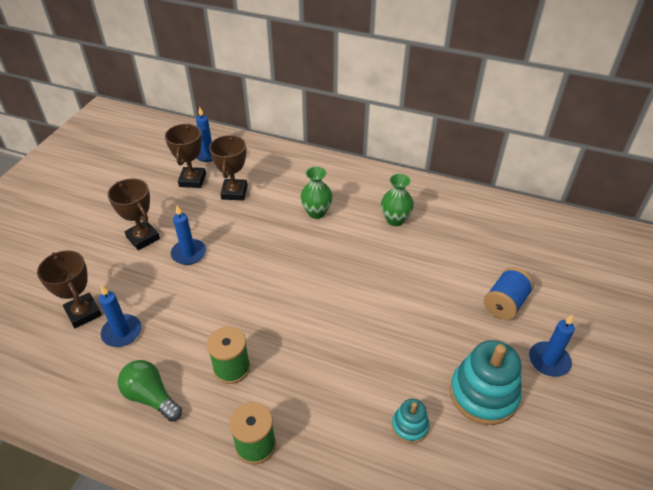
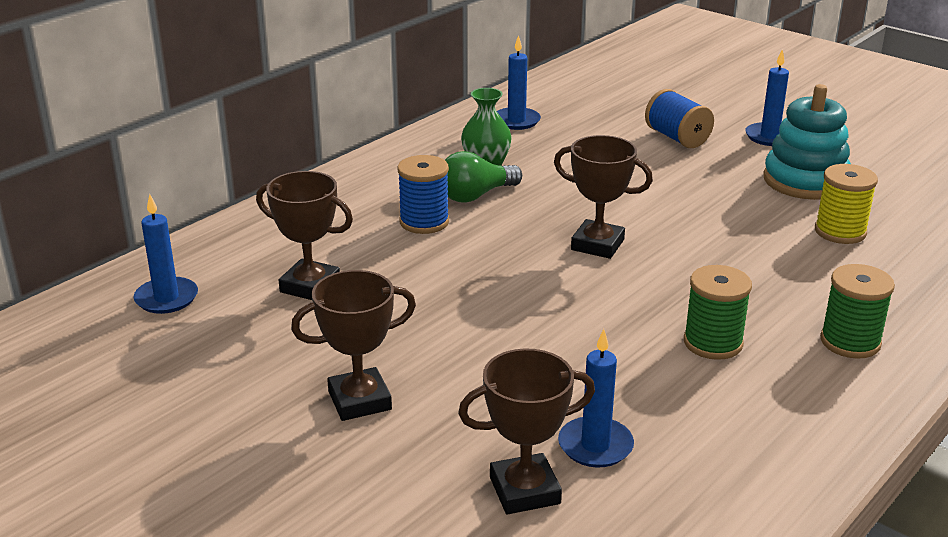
camera: 70 degrees left, 15 degrees down
green light bulb [118,360,182,422] -> green light bulb moved to [445,151,522,202]
brown trophy [165,124,206,188] -> brown trophy moved to [554,135,653,259]
blue candle [171,206,206,265] -> blue candle moved to [497,35,541,130]
green vase [300,167,333,219] -> blue spool [397,155,449,234]
turquoise stacking toy [392,399,429,443] -> yellow spool [815,164,878,244]

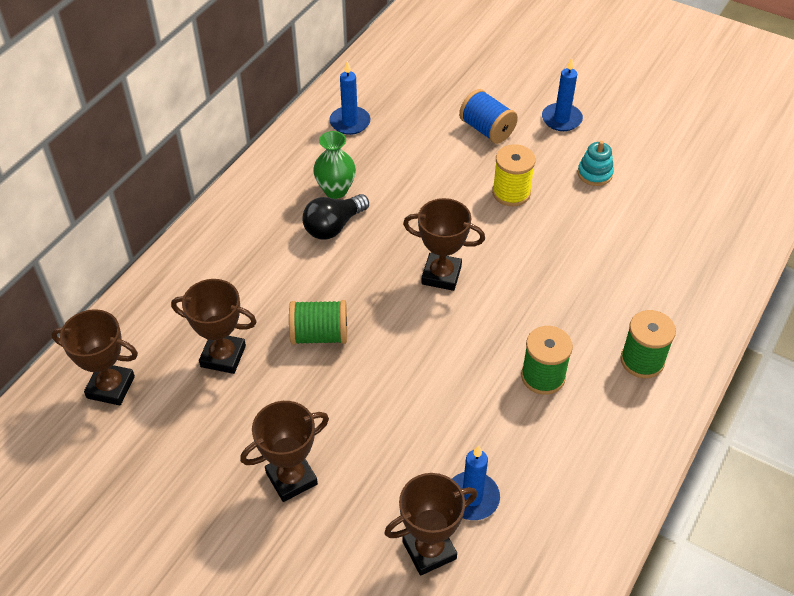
camera: 10 degrees left, 20 degrees up
blue candle [134,194,198,314] -> brown trophy [51,309,138,406]
blue spool [397,155,449,234] -> none
green light bulb [445,151,522,202] -> black light bulb [303,194,369,240]
turquoise stacking toy [763,84,851,200] -> turquoise stacking toy [577,141,614,186], size x0.52
yellow spool [815,164,878,244] -> yellow spool moved to [492,144,536,206]
none -> green spool [289,300,347,345]

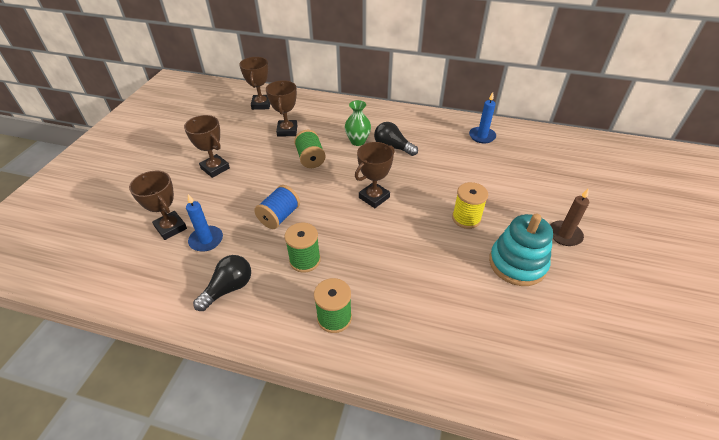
camera: 75 degrees right, 5 degrees down
green vase [313,131,356,199] -> green vase moved to [345,100,371,146]
brown trophy [403,198,485,291] -> brown trophy turned 45 degrees clockwise [355,142,395,208]
blue spool [459,89,518,144] -> blue spool moved to [254,185,300,229]
blue candle [542,58,583,131] -> brown candle [550,188,589,246]
turquoise stacking toy [577,141,614,186] -> turquoise stacking toy [489,214,553,286], size x1.92
none -> black light bulb [193,255,251,311]

